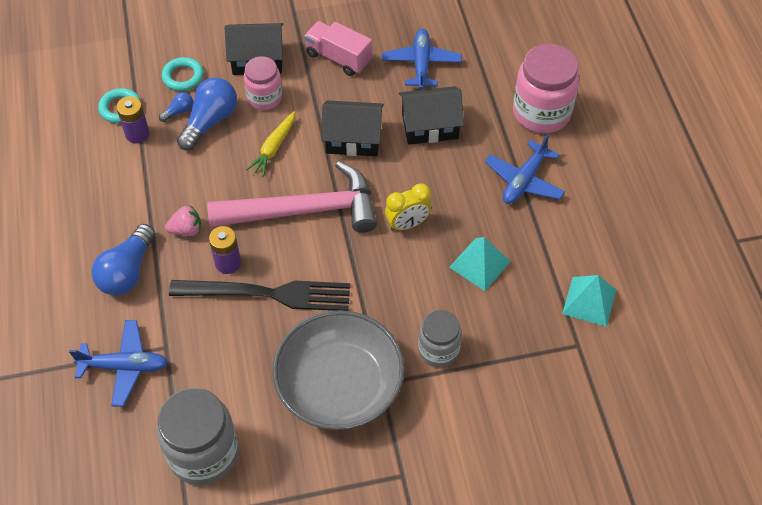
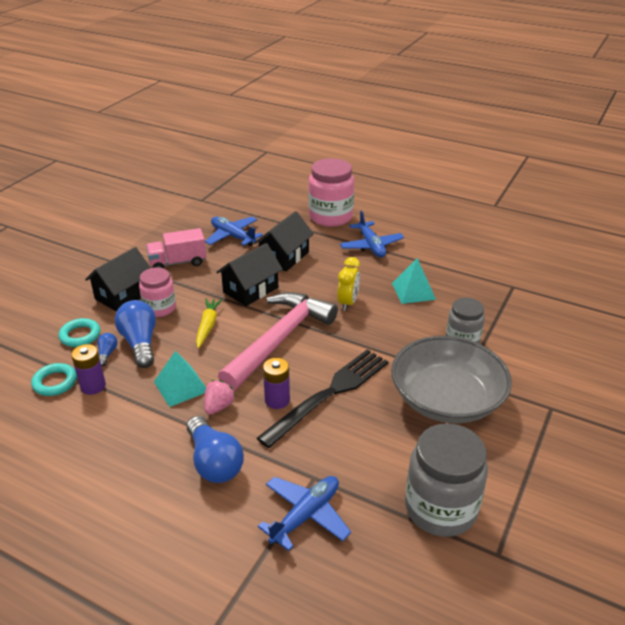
camera: 50 degrees left, 20 degrees down
yellow carrot [246,111,295,177] -> yellow carrot turned 150 degrees counterclockwise [196,298,223,348]
turquoise pyramid [562,275,617,327] -> turquoise pyramid moved to [154,351,206,407]

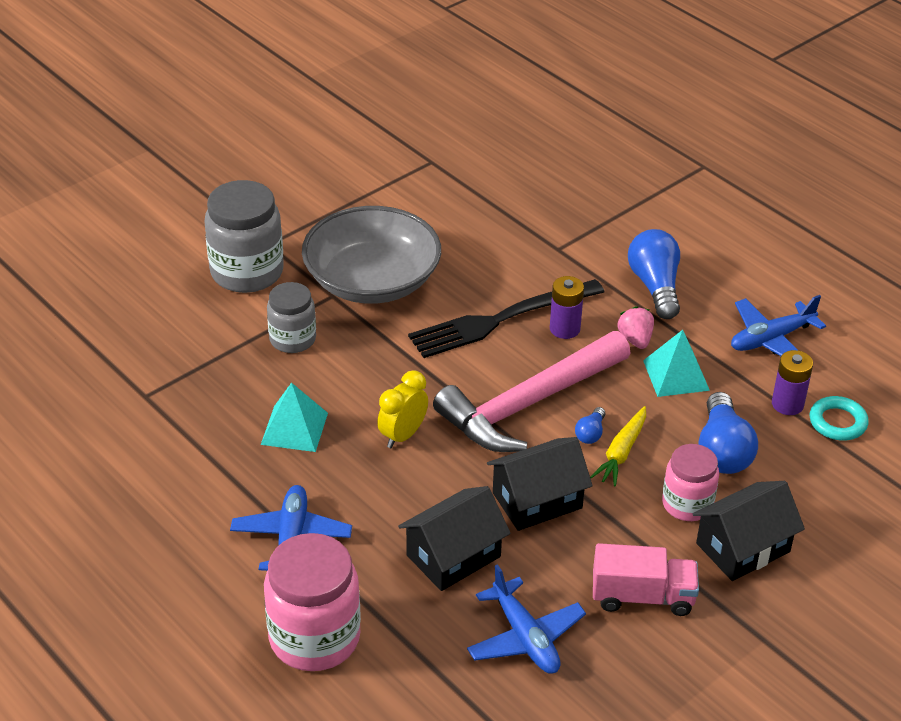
camera: 160 degrees left, 5 degrees up
turquoise ring [59,318,100,347] -> none
blue light bulb [97,333,118,367] -> blue light bulb moved to [575,407,605,444]
pink strawberry [204,380,235,415] -> pink strawberry turned 120 degrees clockwise [617,306,654,349]
blue plane [258,476,351,551] -> blue plane moved to [731,295,826,356]
grey jar [405,423,488,537] -> grey jar moved to [205,180,284,293]

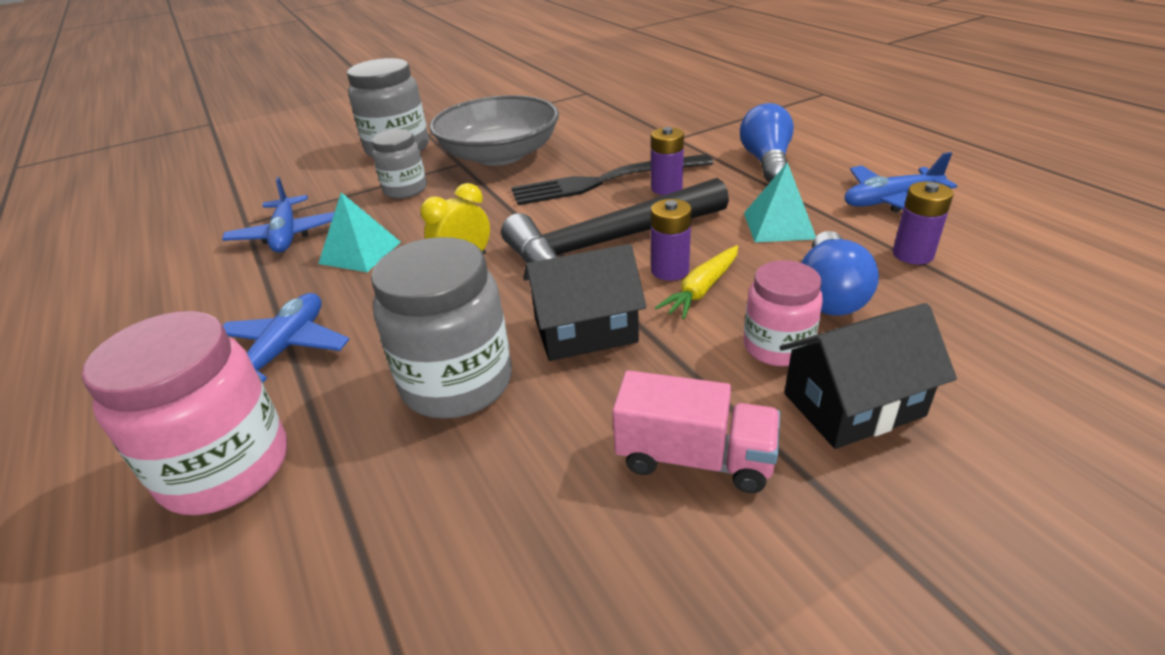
camera: 15 degrees right, 5 degrees down
black house [398,486,511,591] -> grey jar [371,237,512,419]
pink hammer [433,331,630,452] -> black hammer [501,178,729,263]
blue plane [467,564,586,674] -> blue plane moved to [222,177,335,253]
blue light bulb [575,407,605,444] -> purple battery [651,199,692,281]
pink strawberry [617,306,654,349] -> none
turquoise ring [810,396,868,440] -> none

